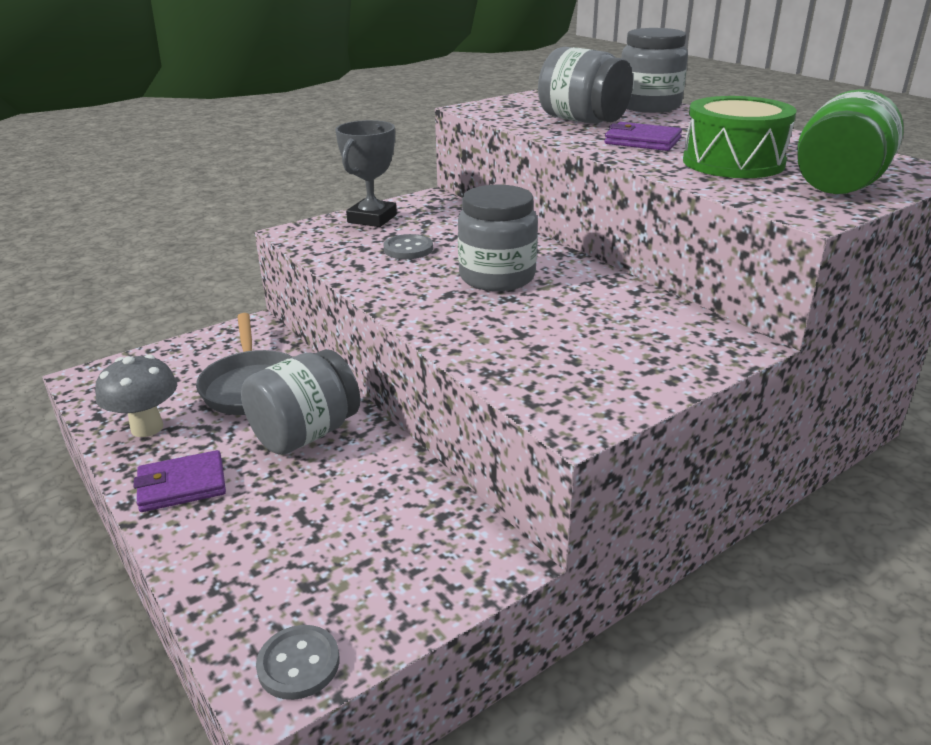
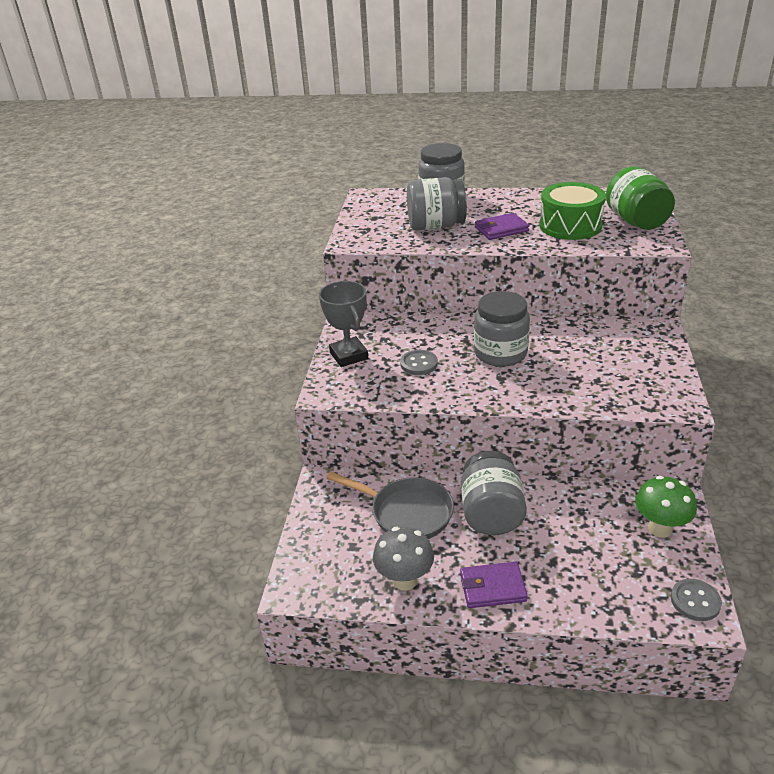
camera: 45 degrees left, 5 degrees up
purple wallet [134,450,226,512] -> purple wallet turned 60 degrees clockwise [460,562,528,608]
none -> green mushroom [635,476,697,538]

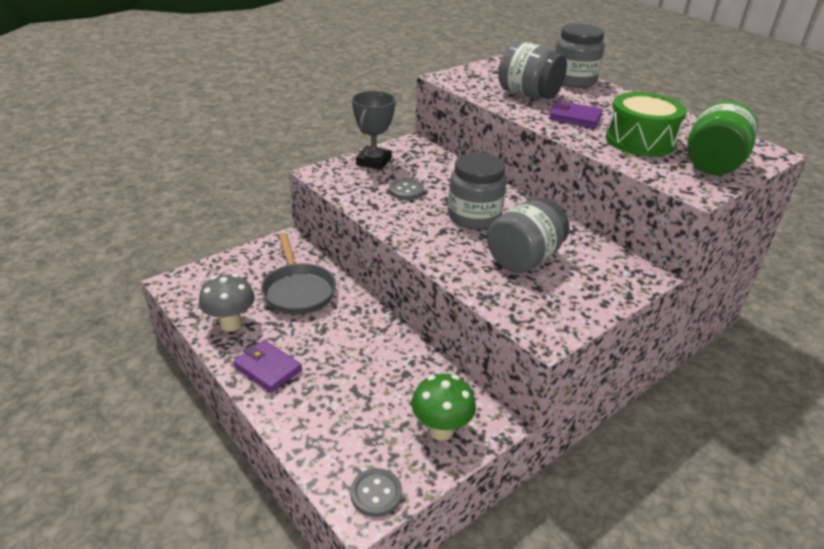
camera: 40 degrees right, 0 degrees up
grey jar [461,451,527,535] -> grey jar moved to [487,198,570,273]

